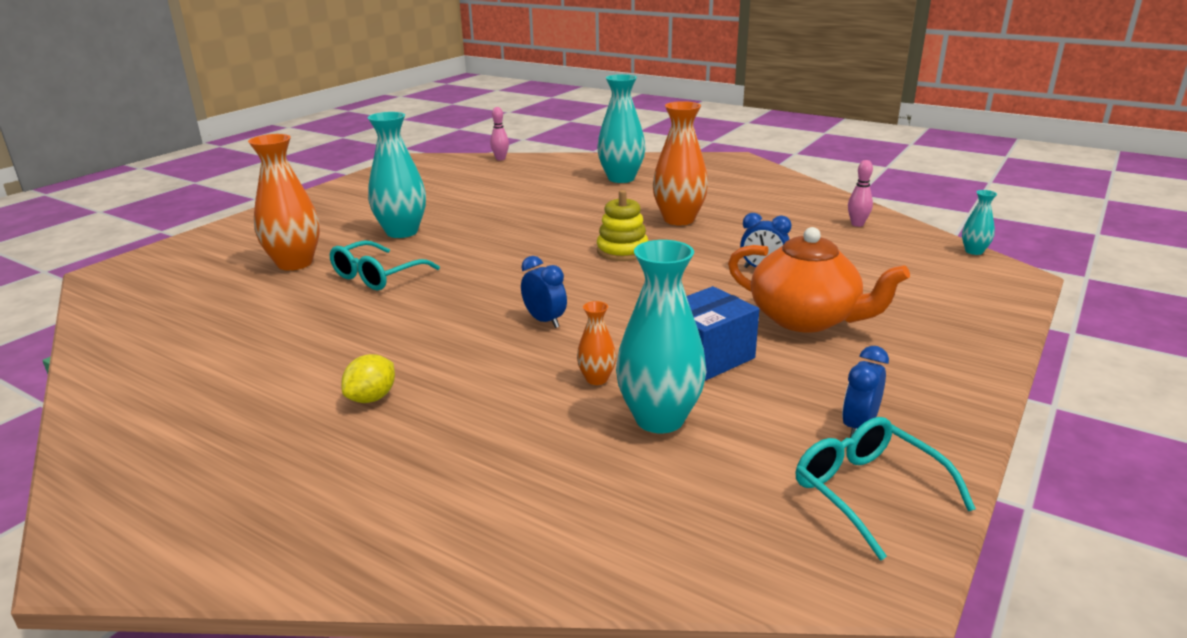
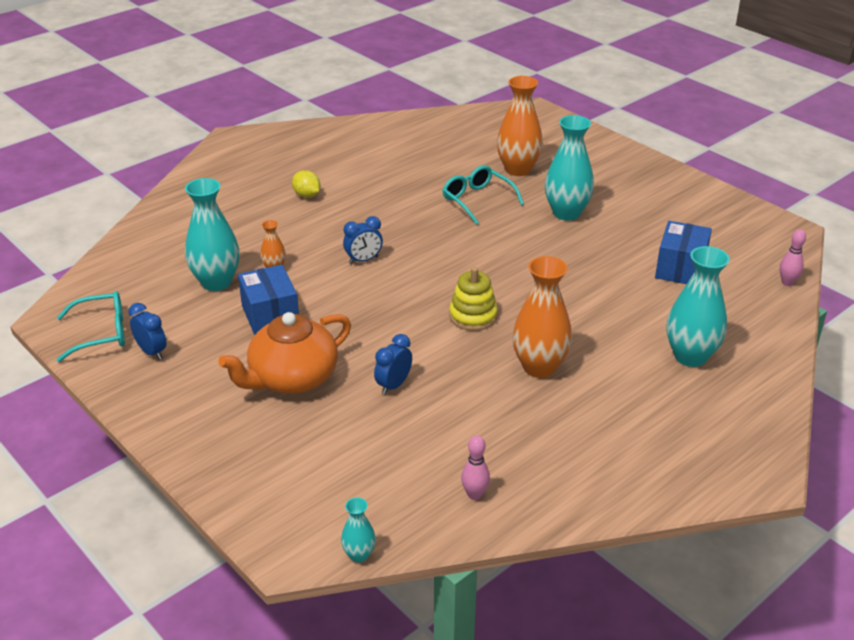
camera: 105 degrees right, 10 degrees up
none -> blue box [655,221,712,284]

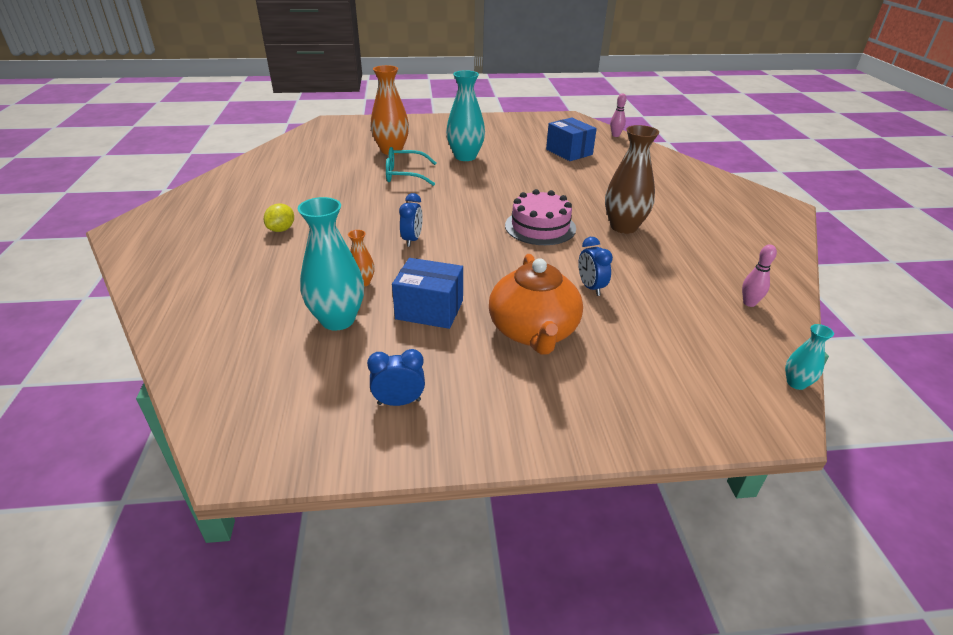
camera: 55 degrees left, 0 degrees up
turquoise glasses [57,291,125,362] -> none
yellow lemon [292,170,321,198] -> yellow lemon turned 60 degrees counterclockwise [264,203,294,232]
yellow stacking toy [449,267,498,331] -> pink cake [505,189,576,245]
orange vase [512,256,572,378] -> brown vase [605,125,659,234]
turquoise vase [667,246,730,367] -> none

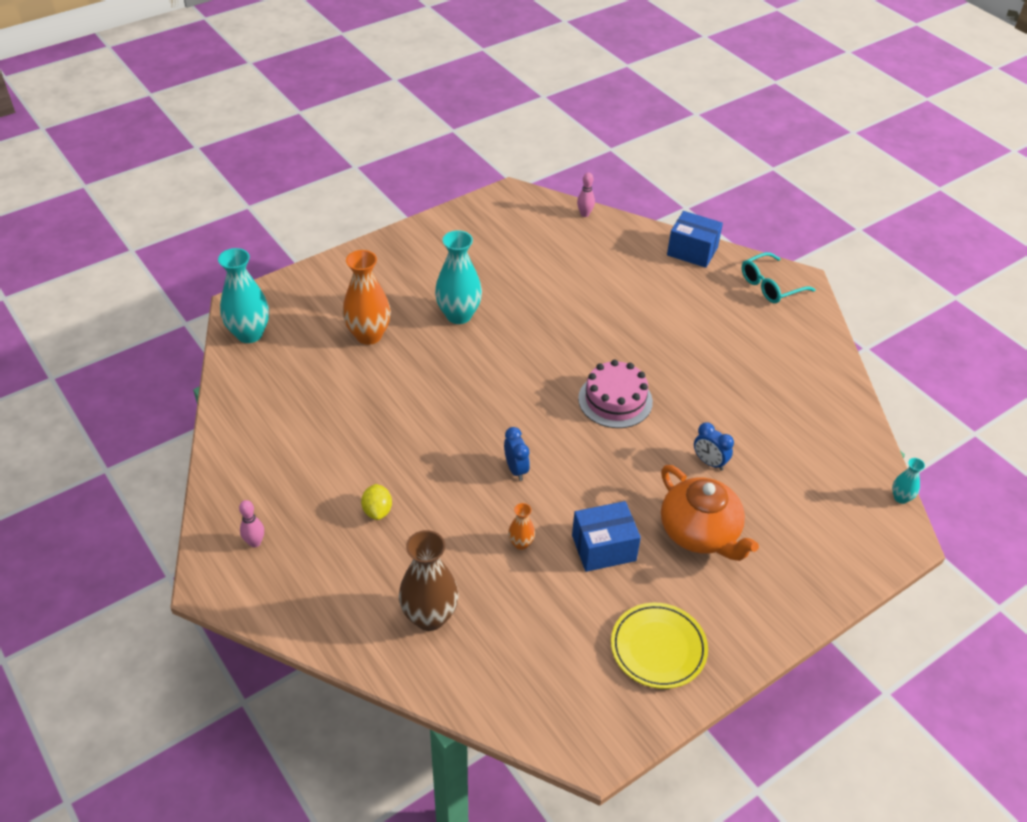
camera: 30 degrees left, 10 degrees up
turquoise vase [298,197,364,331] -> turquoise vase moved to [218,248,269,343]
blue clock [367,349,425,406] -> yellow plate [611,603,708,689]
turquoise glasses [386,147,436,186] -> turquoise glasses moved to [742,252,816,303]
blue box [546,118,597,161] -> blue box moved to [667,211,723,268]
brown vase [605,125,659,234] -> brown vase moved to [399,530,459,631]
pink bowling pin [742,244,777,307] -> pink bowling pin moved to [239,500,264,547]

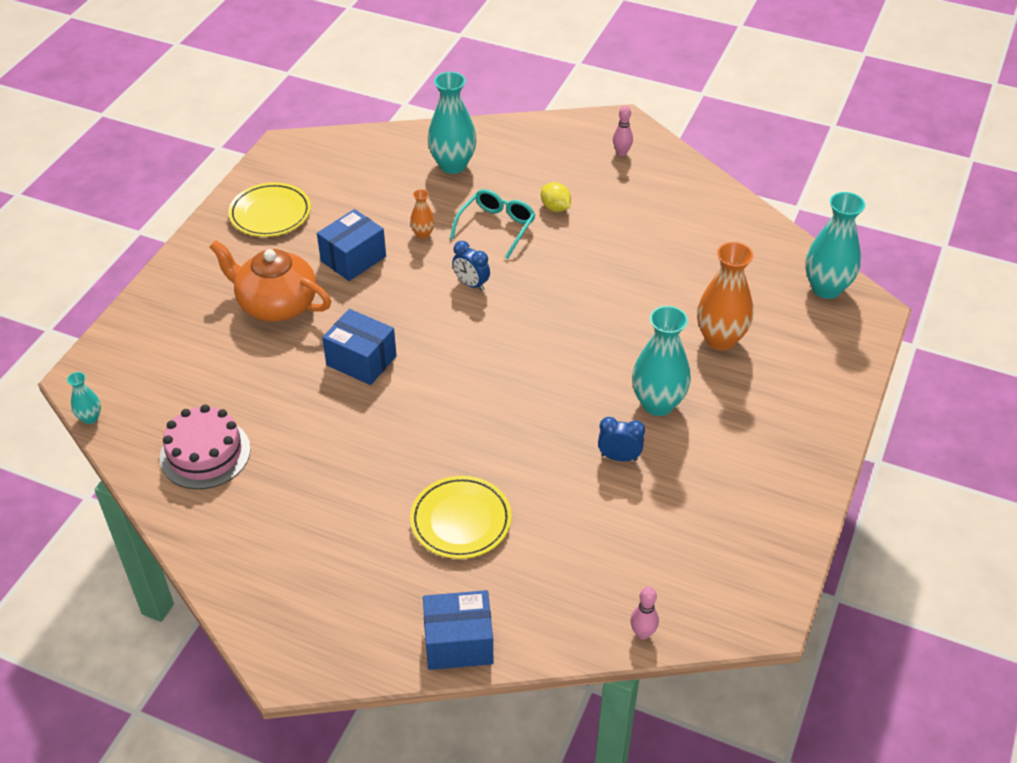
camera: 150 degrees right, 0 degrees up
brown vase [399,530,459,631] -> turquoise vase [428,72,477,174]
pink cake [578,360,653,428] -> pink cake moved to [160,405,251,489]
blue clock [694,422,734,471] -> blue clock moved to [598,417,645,461]
turquoise glasses [742,252,816,303] -> turquoise glasses moved to [450,189,536,259]
none -> blue box [322,309,397,385]
none -> yellow plate [410,476,512,559]

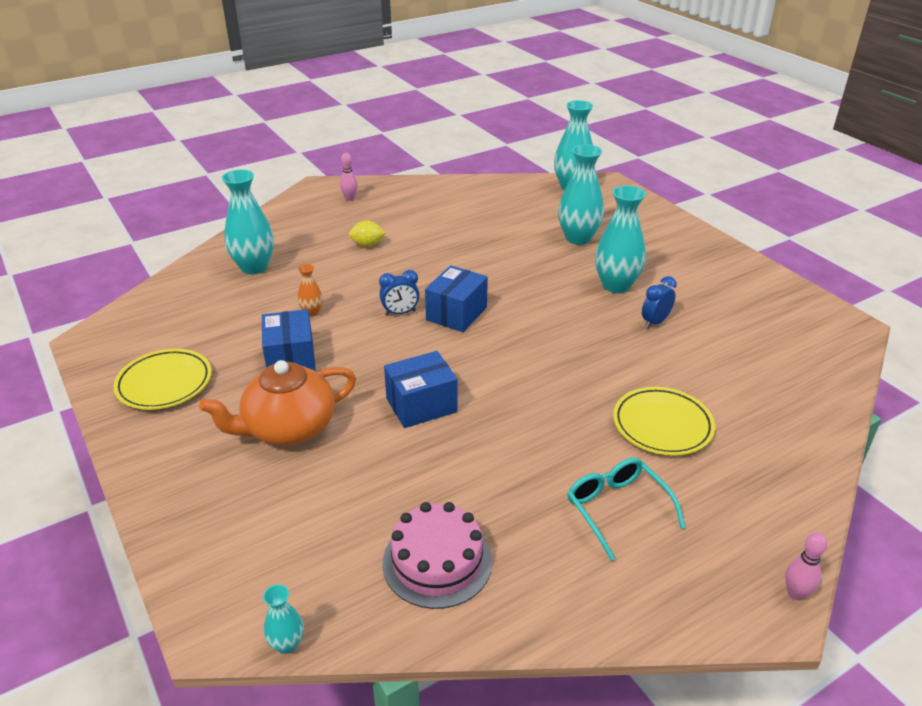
camera: 55 degrees left, 10 degrees down
blue box [423,590,494,670] -> blue box moved to [425,265,488,332]
turquoise glasses [450,189,536,259] -> turquoise glasses moved to [567,458,686,561]
pink bowling pin [630,587,659,640] -> pink bowling pin moved to [785,532,827,600]
orange vase [697,242,754,350] -> turquoise vase [558,144,604,245]

